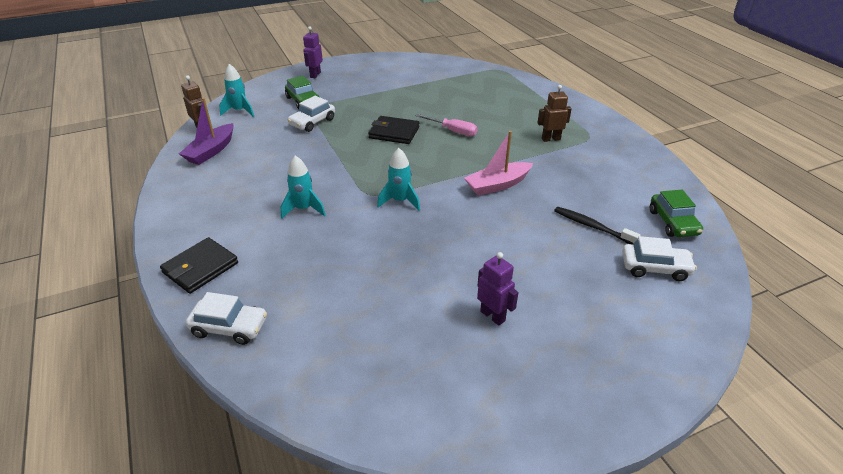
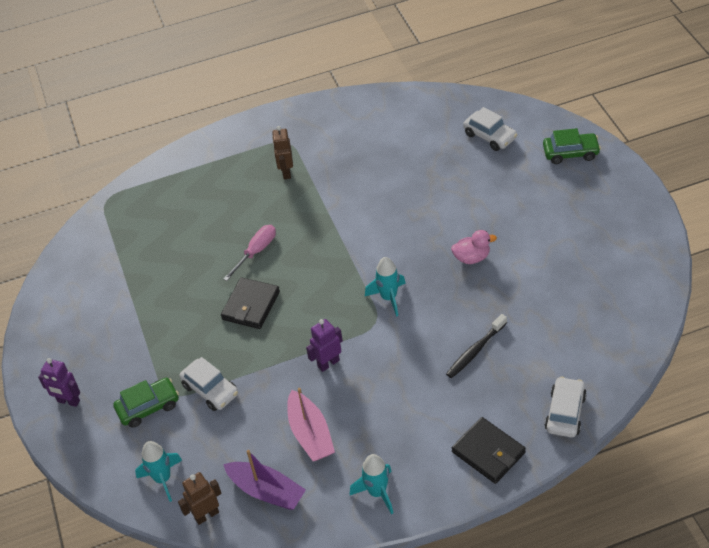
camera: 80 degrees left, 10 degrees up
turquoise rocket [280,156,325,218] -> turquoise rocket moved to [350,454,393,514]
pink boat [464,131,533,196] -> pink boat moved to [287,388,335,461]
purple robot [477,252,518,326] -> purple robot moved to [306,319,343,372]
black toothbrush [554,207,640,244] -> black toothbrush moved to [446,314,507,378]
white car [622,236,697,281] -> white car turned 120 degrees clockwise [463,107,517,151]
green car [650,190,703,237] -> green car moved to [543,128,601,164]
none -> pink duck [451,230,497,264]

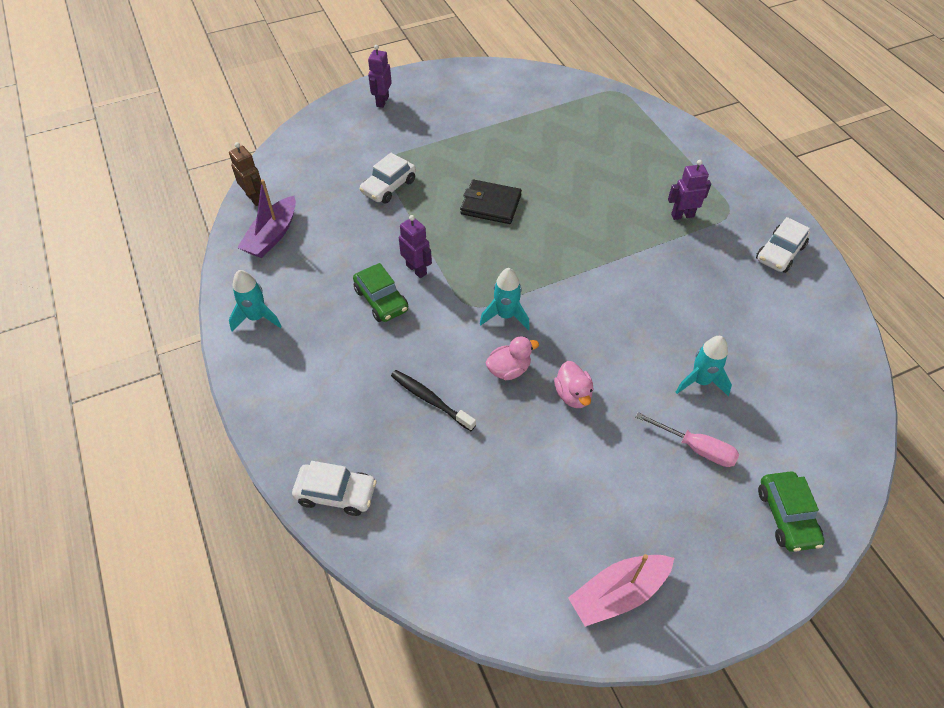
camera: 80 degrees right, 5 degrees up
green car [113,378,179,428] -> green car moved to [353,263,408,322]
turquoise rocket [135,441,182,502] -> turquoise rocket moved to [676,336,732,396]
pink screwdriver [223,225,276,281] -> pink screwdriver moved to [636,412,739,467]
brown robot [272,126,293,179] -> purple robot [668,160,711,220]
pink boat [287,388,335,461] -> pink boat moved to [568,554,674,627]
black wallet [452,417,526,484] -> none
white car [463,107,517,151] -> white car moved to [756,217,810,273]
none -> pink duck [486,337,539,380]

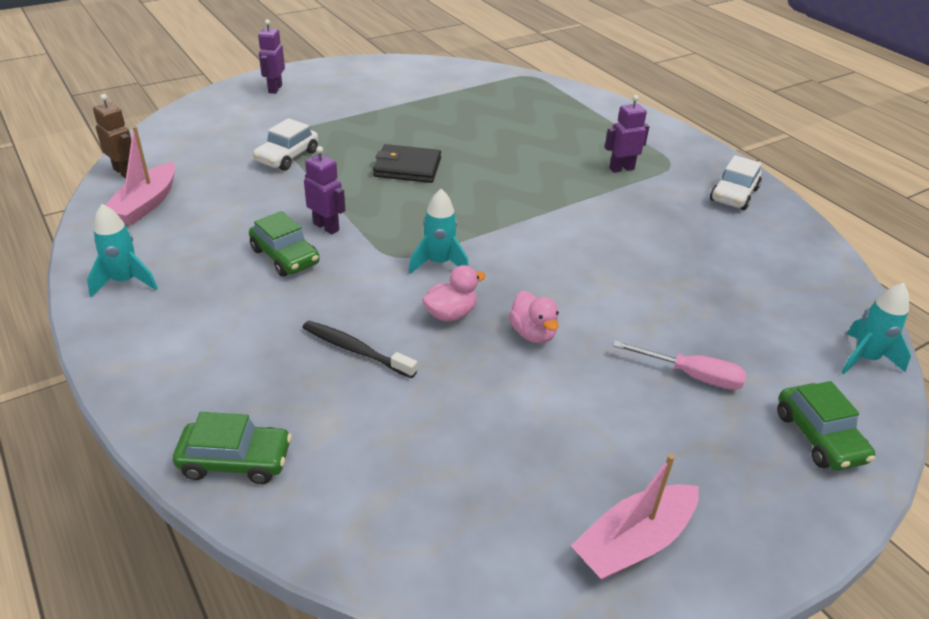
camera: 10 degrees left, 15 degrees down
purple boat [237,179,296,258] -> pink boat [106,126,175,225]
white car [292,461,377,516] -> green car [173,412,292,484]
turquoise rocket [676,336,732,396] -> turquoise rocket moved to [841,283,911,374]

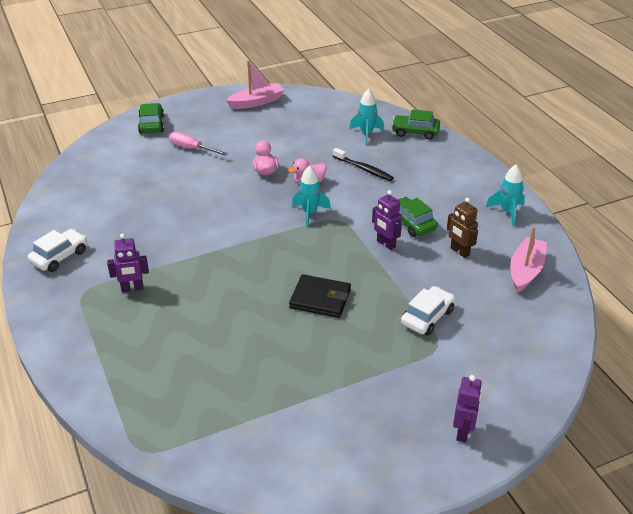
camera: 170 degrees left, 0 degrees up
brown robot [93,94,131,179] -> brown robot moved to [447,198,478,258]
turquoise rocket [841,283,911,374] -> turquoise rocket moved to [349,89,384,145]

